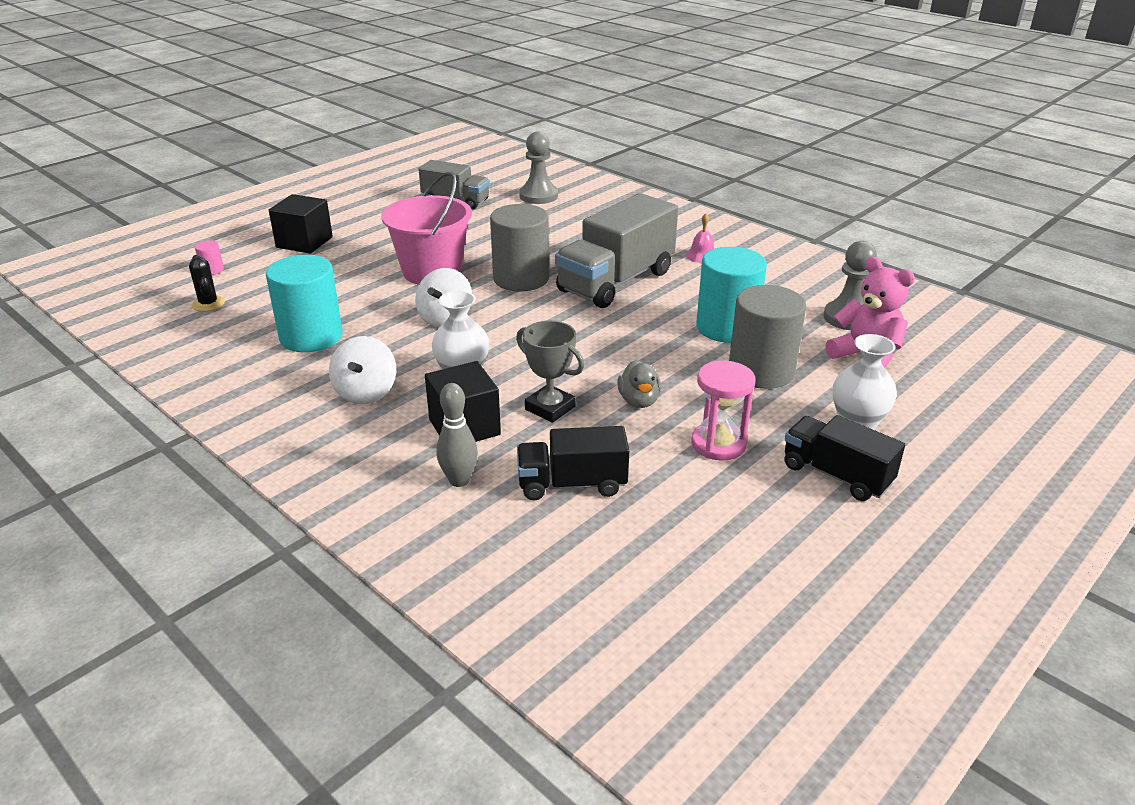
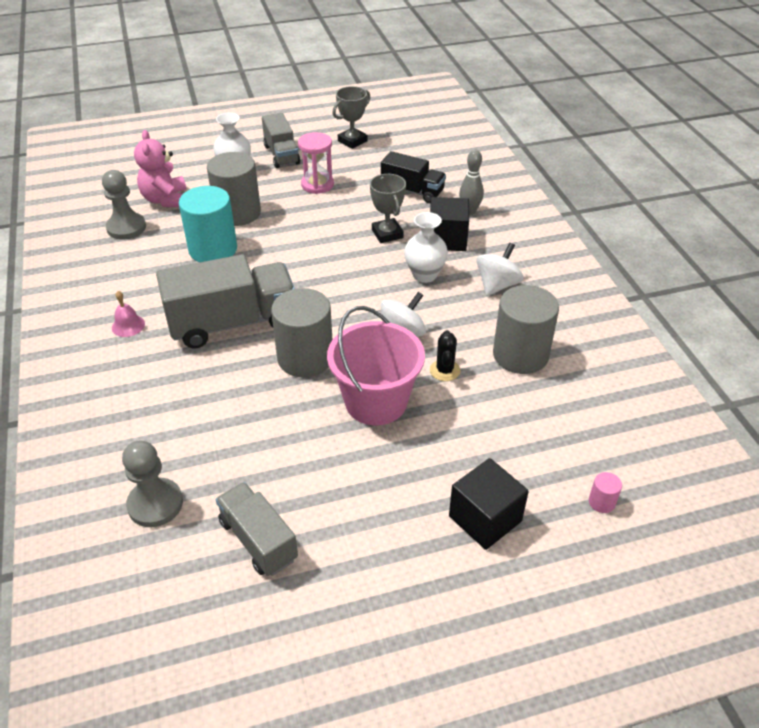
camera: 150 degrees left, 10 degrees up
black cactus [189,255,225,311] -> black cactus moved to [430,330,460,381]
turquoise cylinder [266,255,343,352] -> grey cylinder [493,285,559,374]
grey duck [617,360,661,408] -> none
black truck [784,415,905,501] -> grey truck [262,113,300,168]
none -> grey trophy [332,86,370,149]

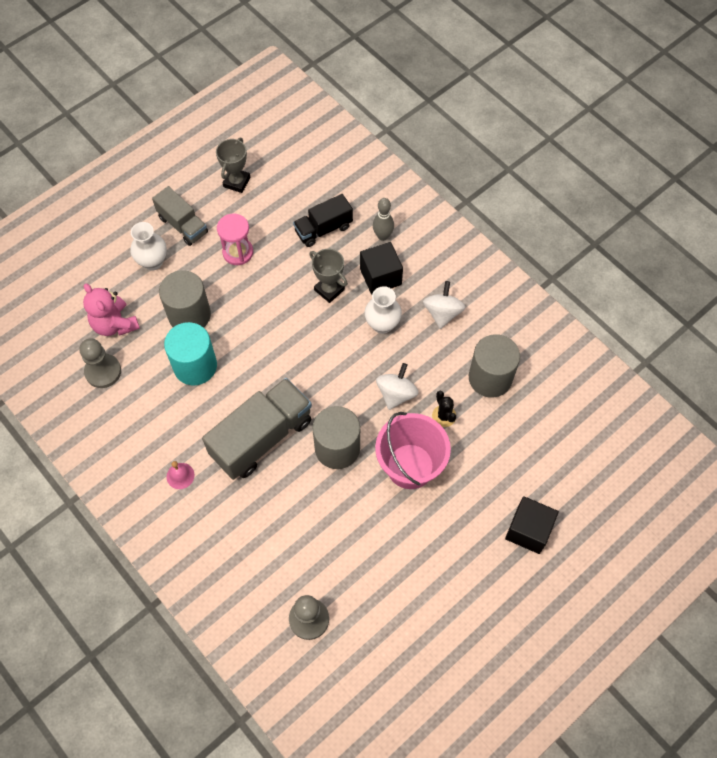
camera: 25 degrees left, 20 degrees up
grey truck [216,482,298,576] -> none
black truck [381,151,446,203] -> black truck turned 150 degrees clockwise [293,194,353,247]
pink cylinder [589,472,622,513] -> none

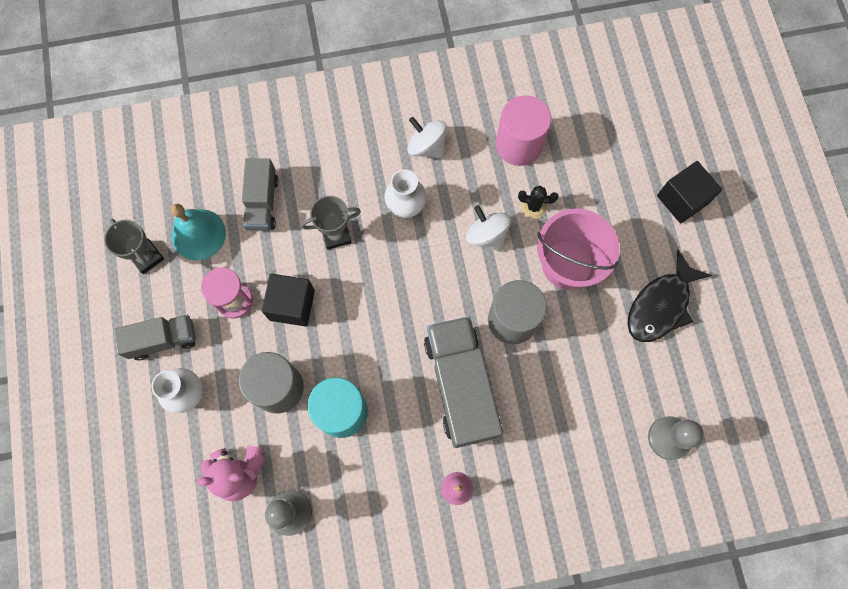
camera: 60 degrees left, 10 degrees up
black truck [293,194,353,247] -> grey truck [242,158,279,231]
black cube [360,242,403,295] -> black cube moved to [262,273,315,327]
grey bowling pin [373,198,394,241] -> none
grey cylinder [469,334,520,398] -> pink cylinder [496,95,551,166]
none -> turquoise bell [171,204,226,260]
none -> black fish [627,250,712,342]

